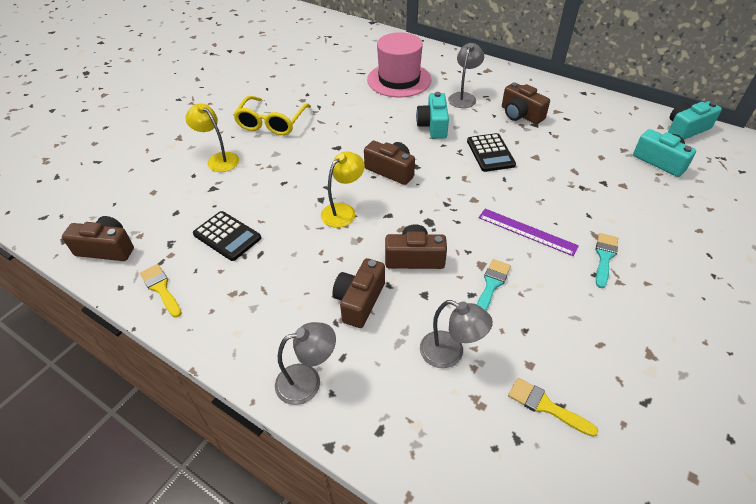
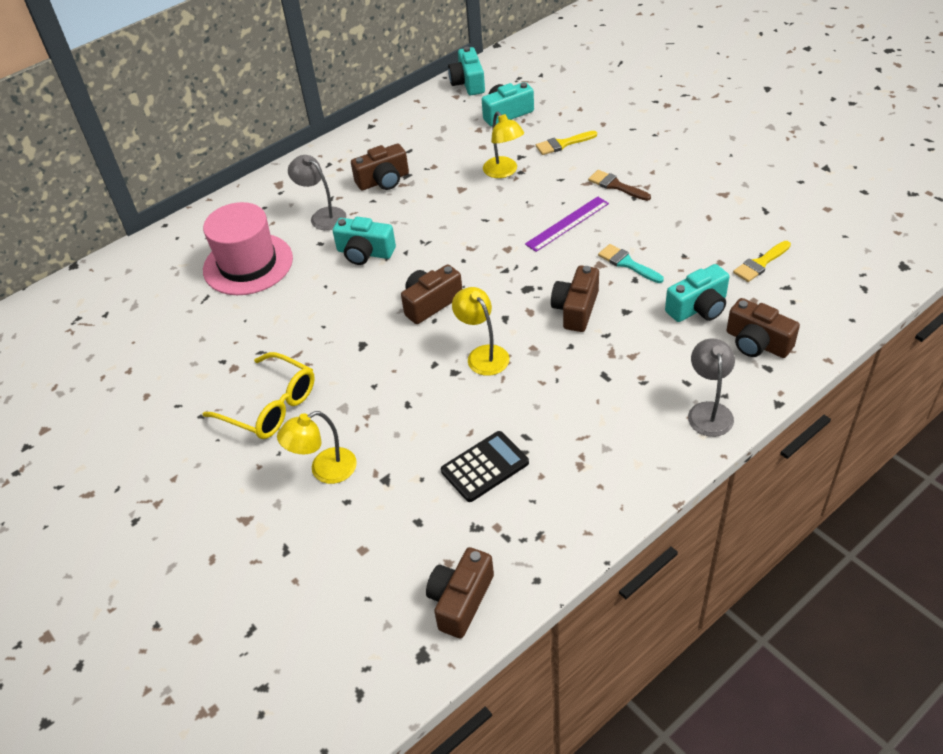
camera: 70 degrees left, 0 degrees up
yellow brush [140,264,182,317] -> yellow brush moved to [536,131,597,155]
brown camera [332,258,385,328] -> brown camera moved to [727,298,800,358]
grey lamp [420,300,493,368] -> turquoise camera [665,264,729,322]
black calculator [467,133,516,172] -> none
turquoise brush [595,233,618,288] -> brown brush [588,170,651,201]
none -> yellow lamp [483,111,524,178]

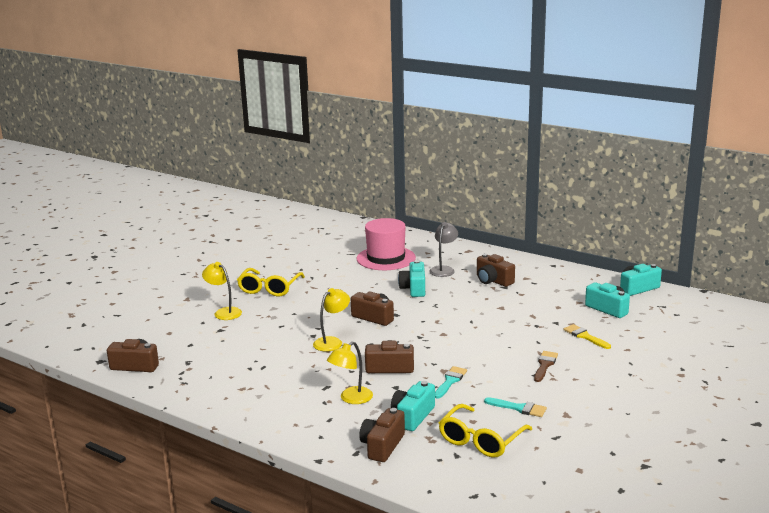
camera: 70 degrees right, 25 degrees down
black calculator [441,431,529,502] -> none
yellow lamp [483,111,524,178] -> yellow lamp moved to [327,341,373,404]
purple ruler [525,196,609,252] -> none
turquoise camera [665,264,729,322] -> turquoise camera turned 75 degrees clockwise [391,381,435,431]
grey lamp [688,339,735,437] -> none
yellow brush [733,241,791,282] -> yellow glasses [439,404,532,458]
none -> turquoise brush [484,397,547,417]

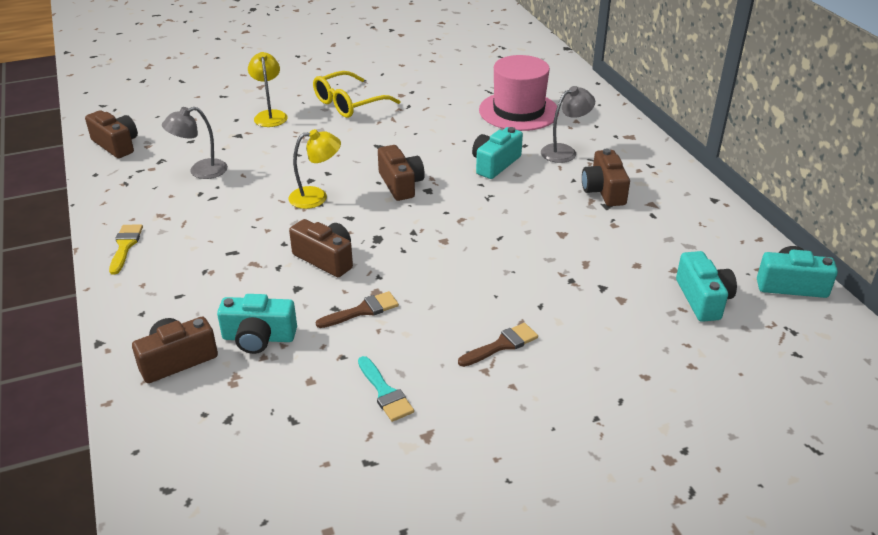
camera: 35 degrees right, 15 degrees up
yellow lamp [327,341,373,404] -> none
turquoise camera [391,381,435,431] -> turquoise camera turned 150 degrees counterclockwise [217,294,297,354]
turquoise brush [435,366,467,399] -> brown brush [315,291,399,328]
yellow glasses [439,404,532,458] -> none
yellow brush [564,324,611,349] -> yellow brush moved to [109,225,143,275]
none -> grey lamp [162,107,228,179]

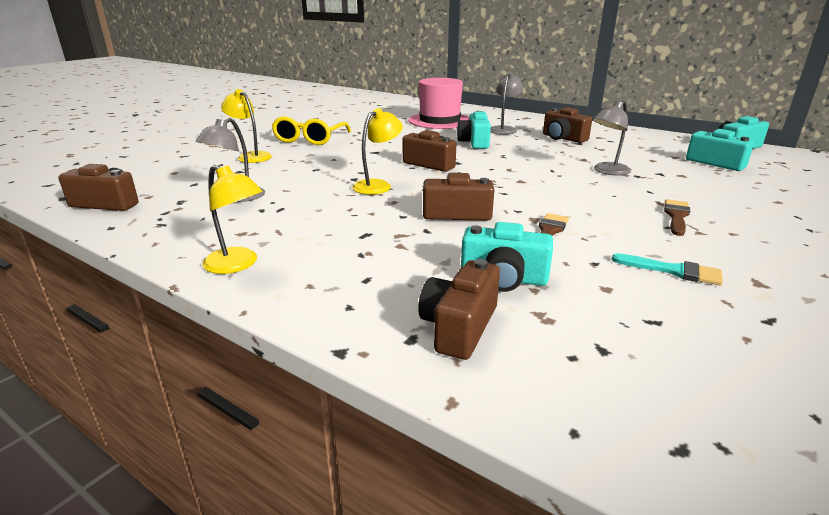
camera: 35 degrees left, 10 degrees down
yellow brush [109,225,143,275] -> yellow lamp [202,165,263,274]
turquoise camera [217,294,297,354] -> turquoise camera turned 45 degrees clockwise [461,222,553,292]
none -> grey lamp [593,101,631,176]

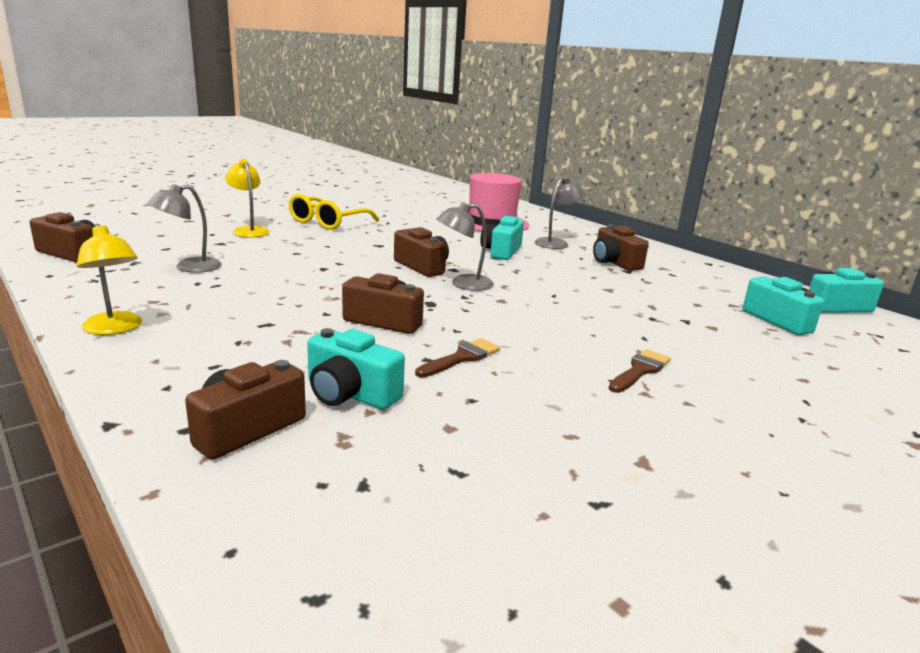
camera: 15 degrees right, 5 degrees down
yellow lamp [352,108,403,195] -> none
grey lamp [593,101,631,176] -> grey lamp moved to [436,202,494,291]
turquoise brush [612,253,723,286] -> none

